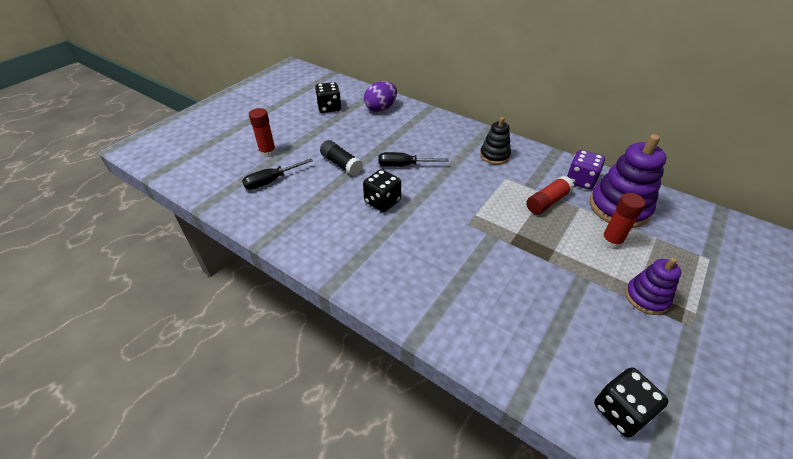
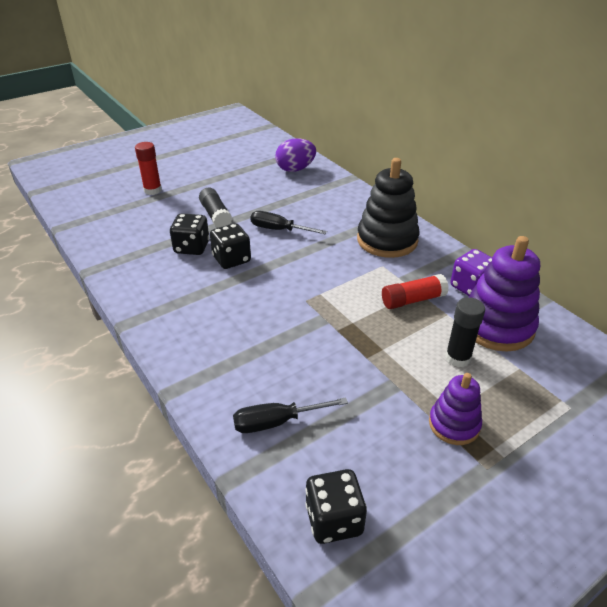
camera: 20 degrees right, 5 degrees down
black screwdriver [242,158,313,190] -> black screwdriver moved to [233,397,348,433]
black dice [315,82,341,113] -> black dice moved to [170,213,209,255]
black stacking toy [480,117,511,165] -> black stacking toy [357,158,420,258], size x1.71
red glue stick [601,193,646,249] -> black glue stick [445,297,485,367]

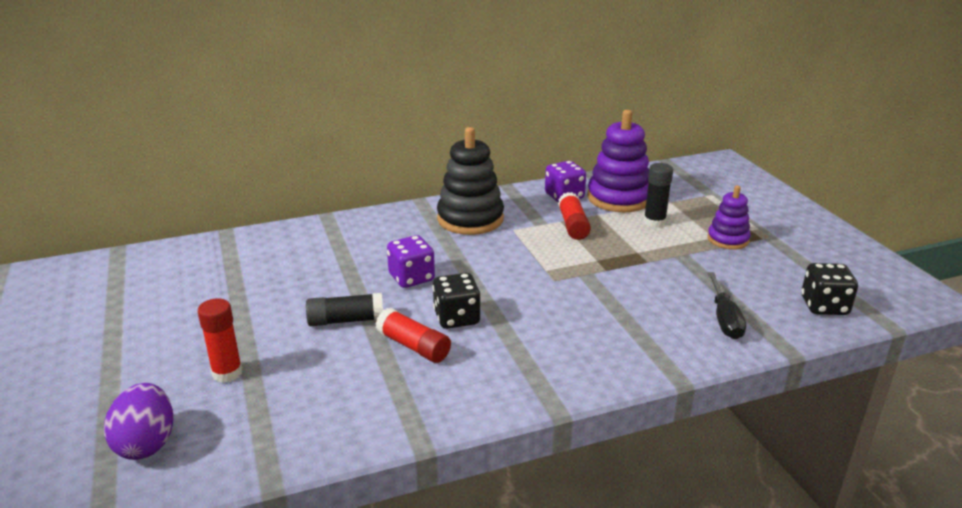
camera: 75 degrees left, 10 degrees down
black dice [170,213,209,255] -> red glue stick [375,308,451,363]
black screwdriver [250,211,327,234] -> purple dice [387,235,435,288]
purple egg [275,138,316,172] -> purple egg moved to [104,383,173,460]

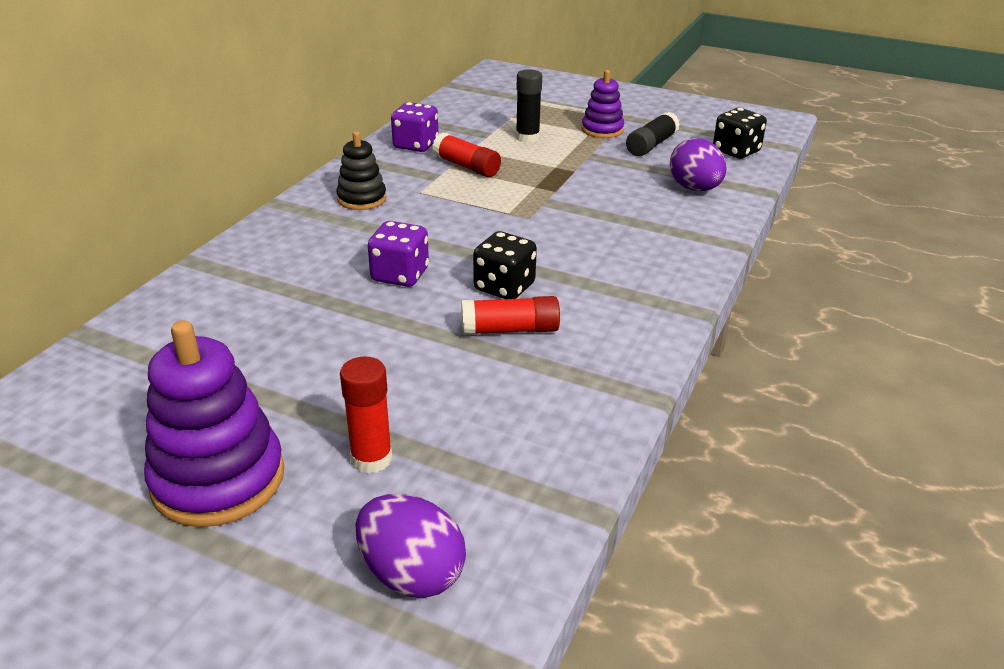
camera: 45 degrees left, 5 degrees up
black glue stick [306,293,383,326] -> black glue stick moved to [626,112,680,156]
black stacking toy [437,127,504,235] -> black stacking toy [336,131,387,210], size x0.58
purple stacking toy [587,110,649,212] -> purple stacking toy moved to [144,320,284,527]
black screwdriver [708,272,746,339] -> purple egg [670,138,726,191]

